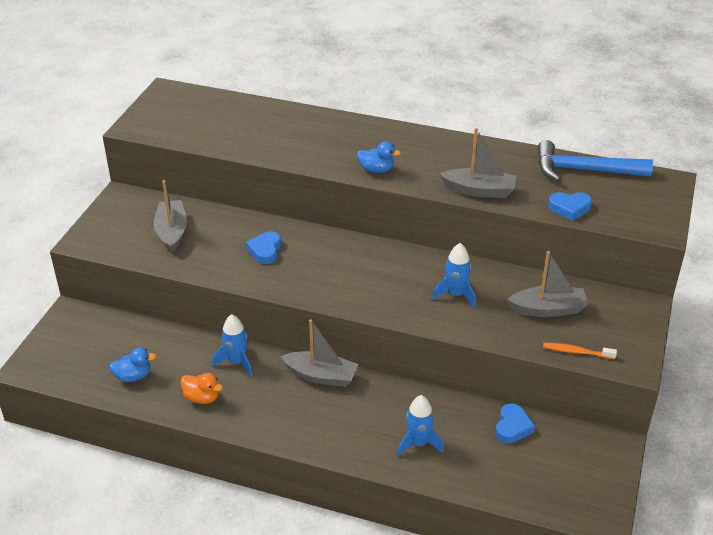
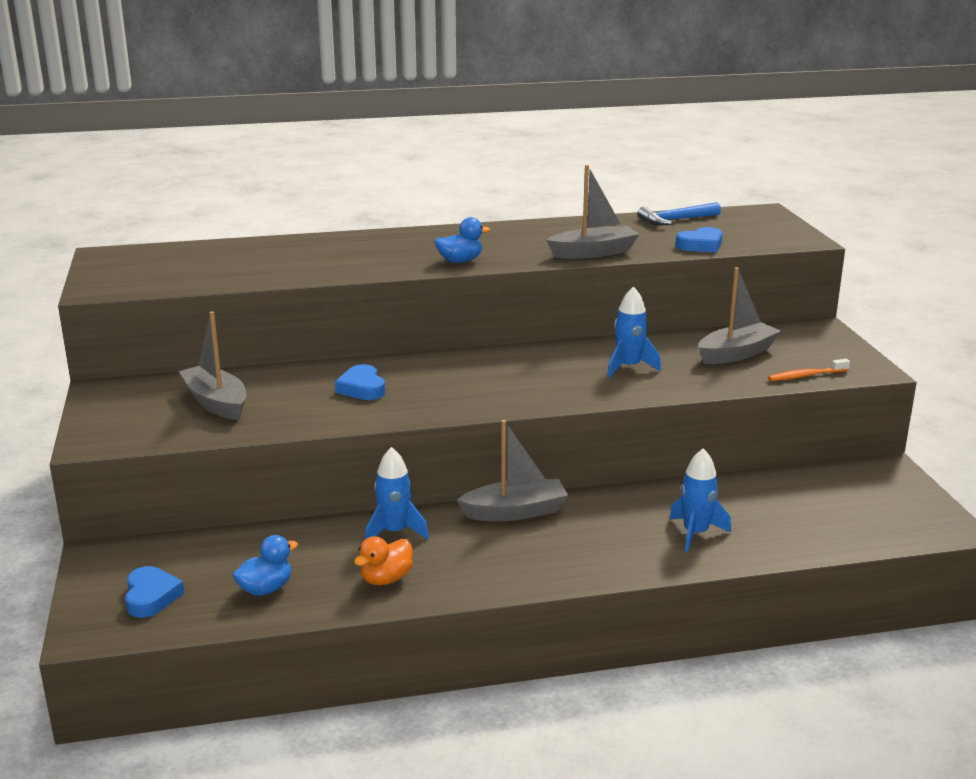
camera: 30 degrees left, 15 degrees down
orange duck [180,373,223,404] -> orange duck turned 135 degrees clockwise [354,536,413,585]
blue heart [496,403,535,443] -> blue heart moved to [125,566,184,618]
blue hammer [537,140,653,182] -> blue hammer [637,202,721,225], size x0.62

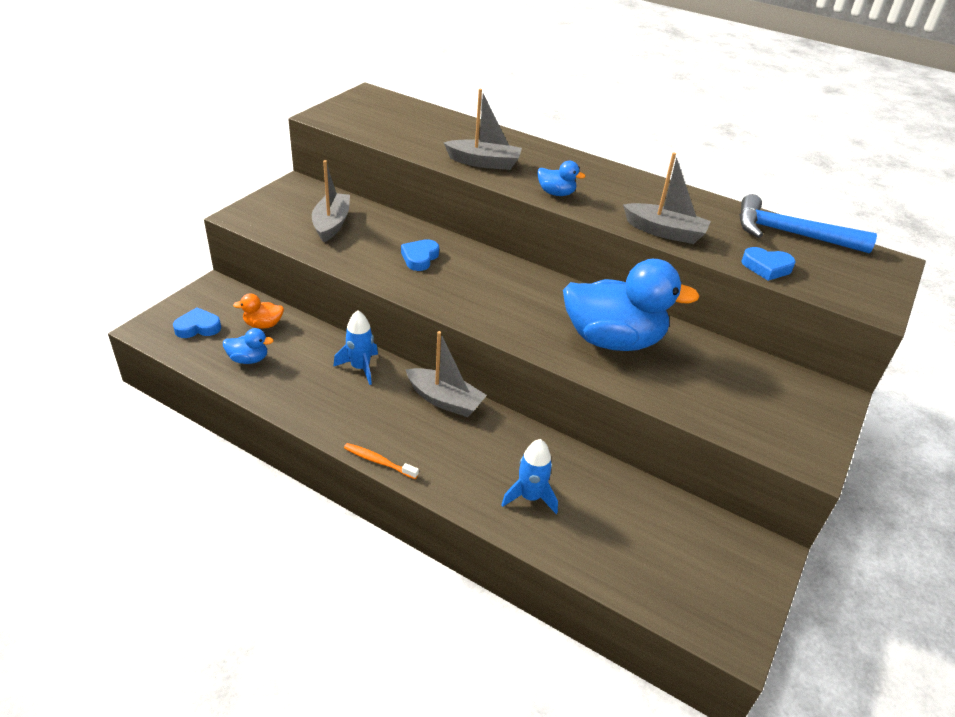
camera: 40 degrees right, 15 degrees up
blue heart [125,566,184,618] -> blue heart turned 135 degrees counterclockwise [173,307,221,338]
orange duck [354,536,413,585] -> orange duck moved to [233,294,284,329]
blue rocket [607,286,661,378] -> blue duck [563,259,700,351]
blue hammer [637,202,721,225] -> blue hammer [739,194,877,253], size x1.60
grey boat [698,267,781,364] -> grey boat moved to [443,89,522,170]
orange toothbrush [768,359,850,381] -> orange toothbrush moved to [344,443,419,479]

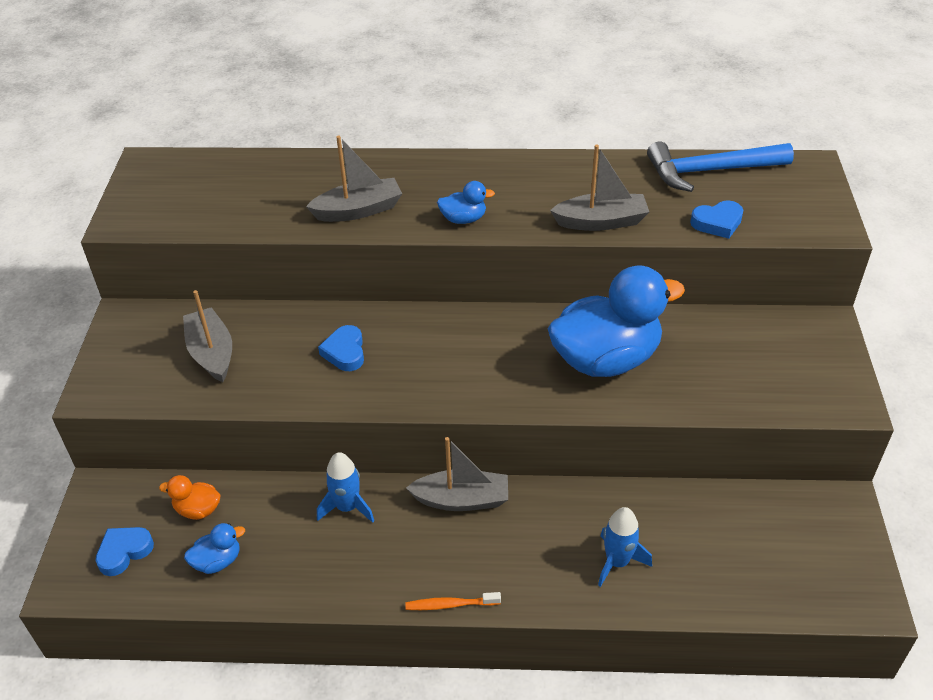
camera: 25 degrees left, 5 degrees up
orange duck [233,294,284,329] -> orange duck turned 45 degrees clockwise [159,475,220,520]

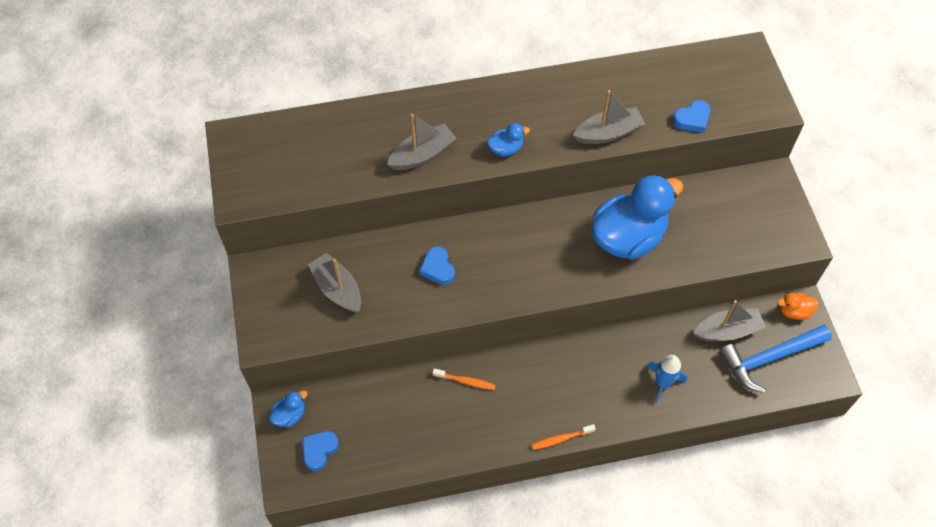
camera: 15 degrees left, 15 degrees up
orange duck [159,475,220,520] -> orange duck moved to [777,293,819,320]
blue duck [184,523,245,574] -> blue duck moved to [269,390,308,428]
blue rocket [317,452,374,523] -> orange toothbrush [433,368,496,390]
grey boat [406,437,508,511] -> grey boat moved to [694,300,766,341]
blue hammer [647,142,794,192] -> blue hammer moved to [719,325,832,393]

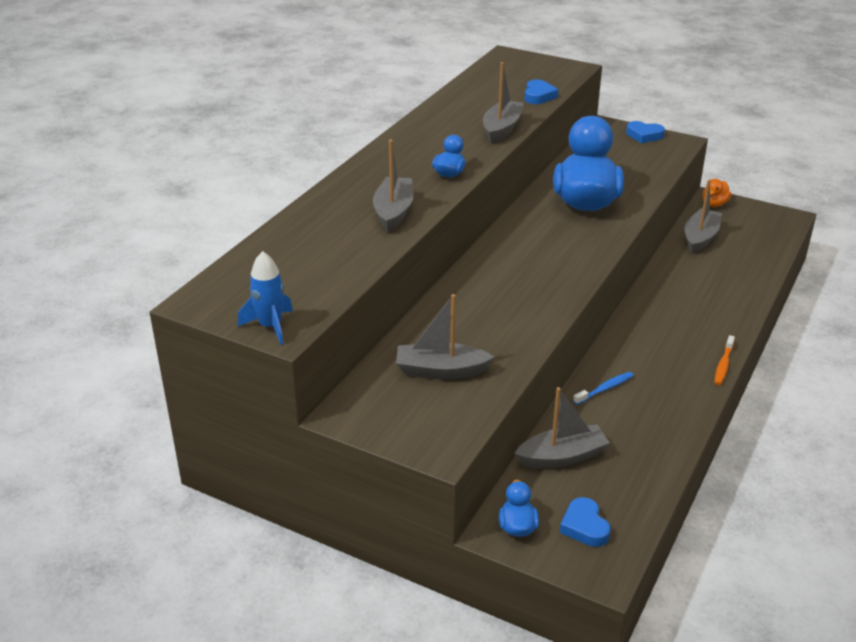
camera: 50 degrees left, 25 degrees down
blue heart [419,246,455,285] -> blue heart moved to [626,121,665,143]
orange toothbrush [433,368,496,390] -> blue toothbrush [573,372,634,405]
blue rocket [647,355,687,404] -> blue rocket moved to [238,251,293,345]
blue hammer [719,325,832,393] -> none
none -> grey boat [514,387,610,469]

